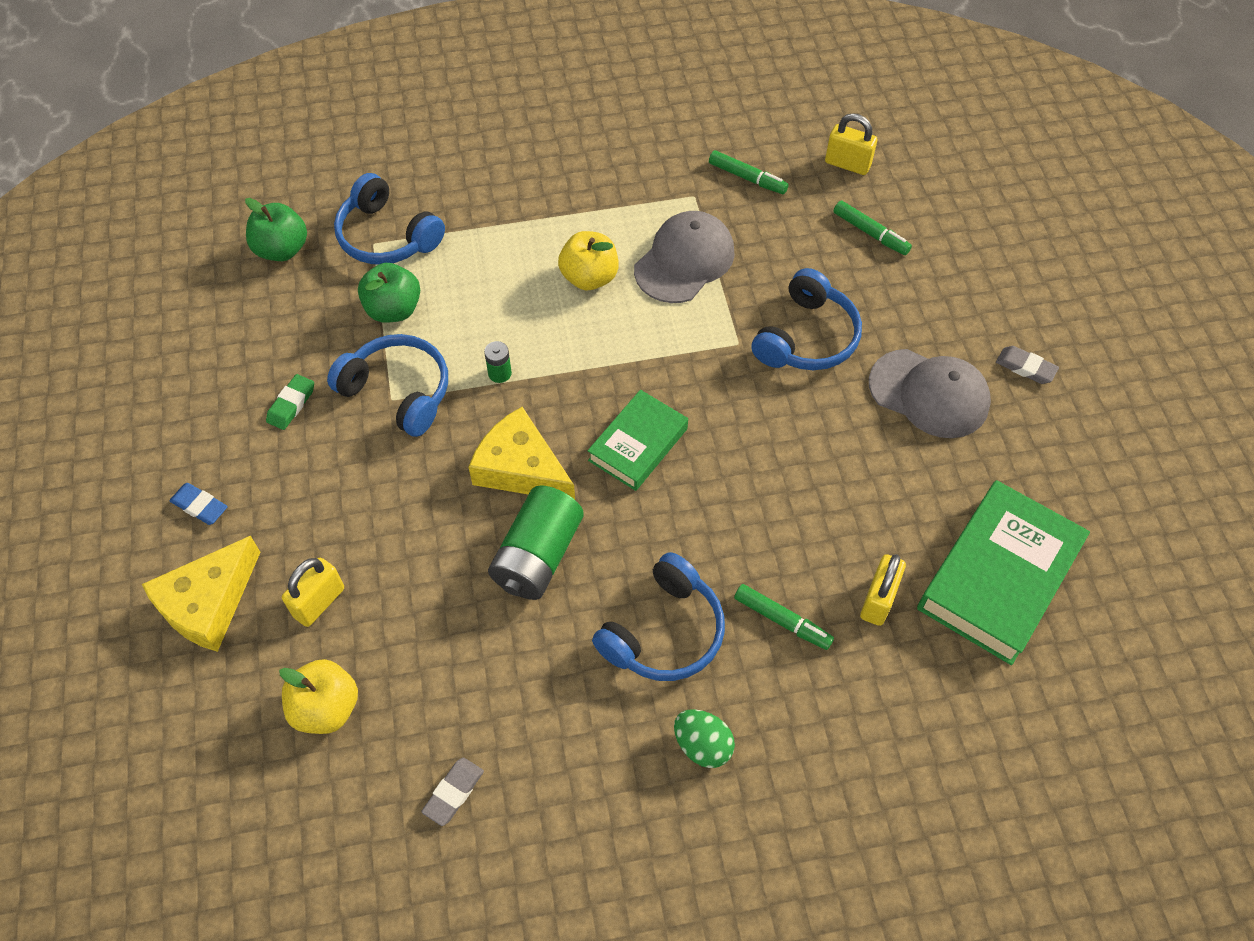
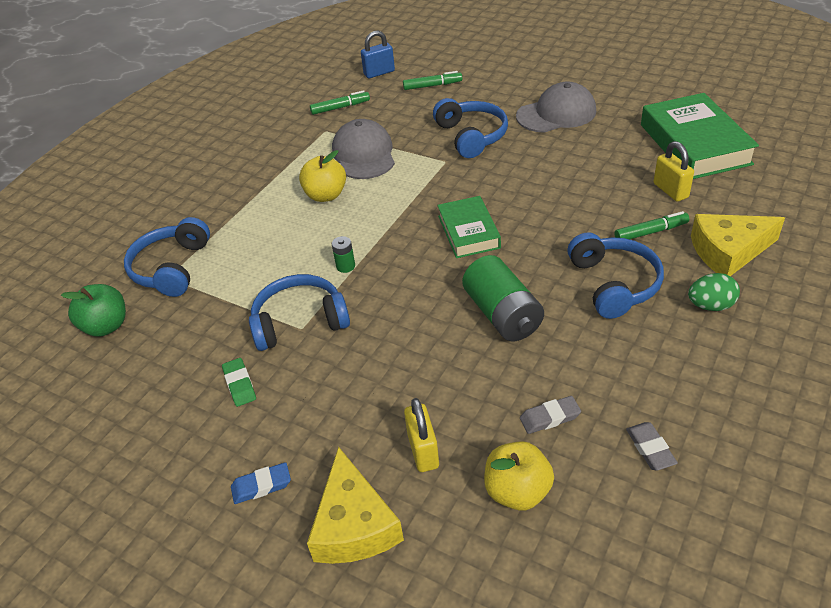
camera: 45 degrees left, 15 degrees down
blue headphones [334,173,445,265] -> blue headphones turned 105 degrees clockwise [124,217,210,297]
green apple [358,263,420,323] -> none
yellow cheese [469,407,575,500] -> yellow cheese moved to [691,214,785,276]
yellow padlock [825,113,877,175] -> blue padlock [361,31,395,78]
grey eraser [996,346,1059,384] -> grey eraser moved to [520,396,581,434]

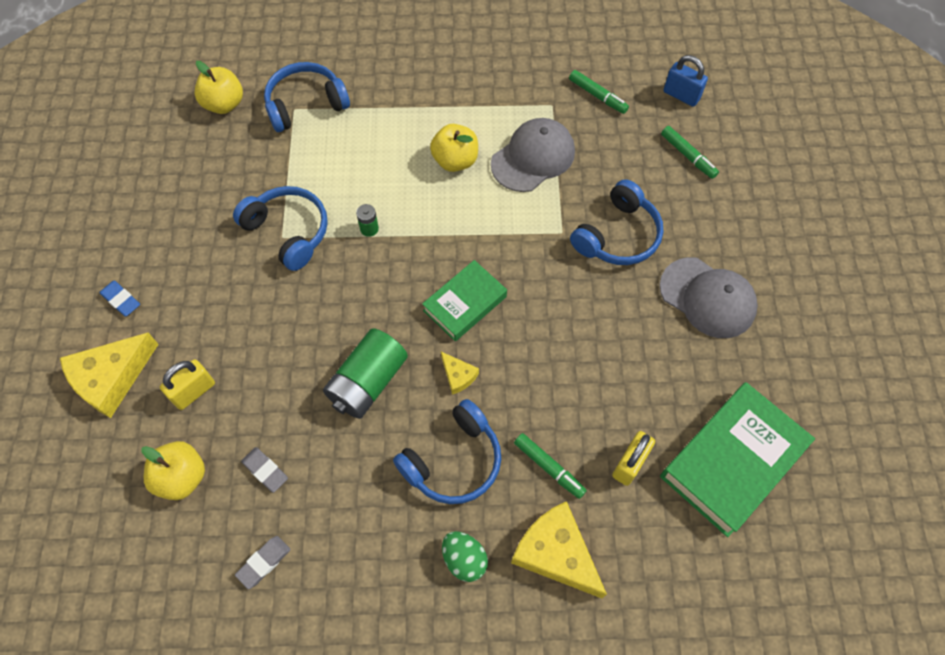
camera: 55 degrees right, 20 degrees up
green apple [61,284,126,337] -> yellow apple [194,61,243,114]
green eraser [222,358,256,407] -> none
none -> yellow cheese [441,352,479,395]

